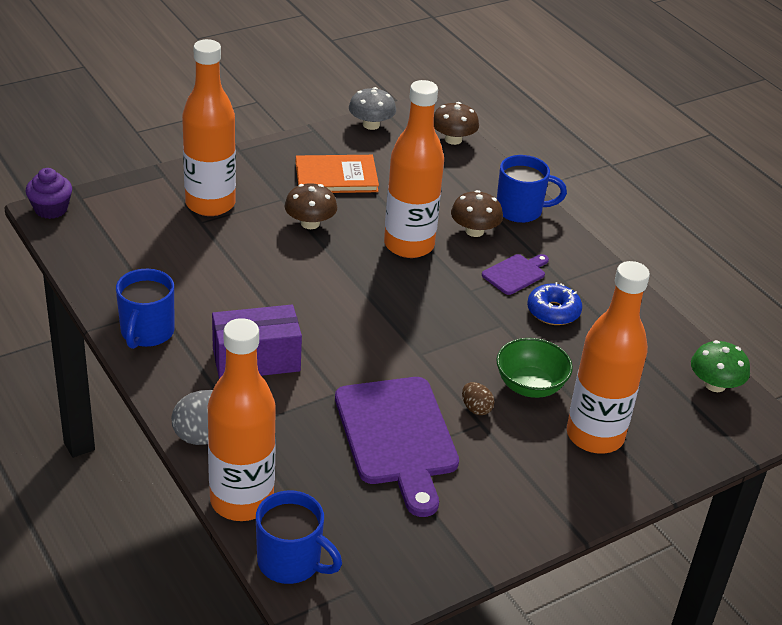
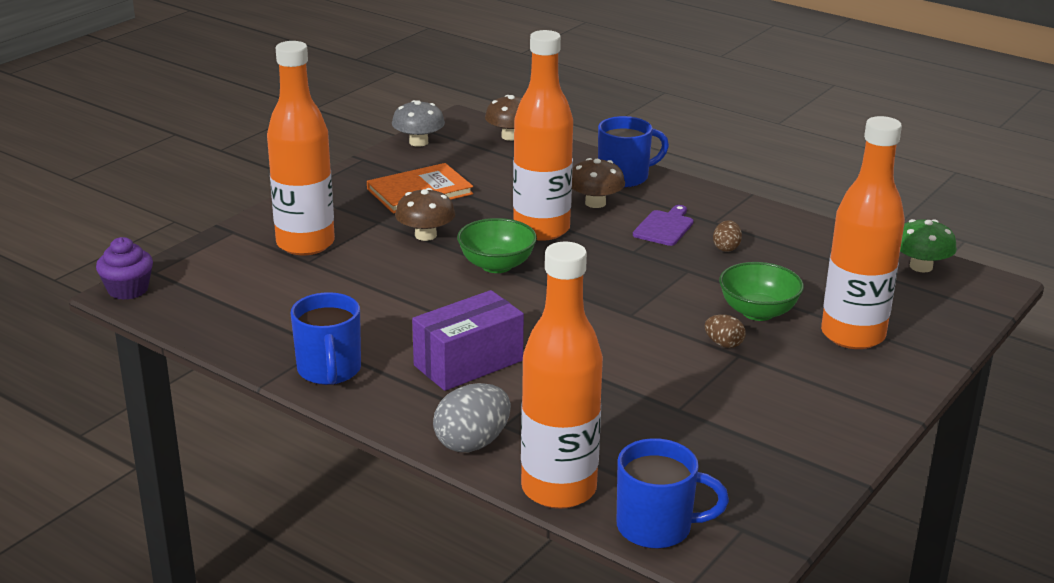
camera: 20 degrees left, 10 degrees down
purple cutting board [335,377,459,517] -> none
blue donut [527,282,582,325] -> brown egg [713,220,742,252]
none -> green bowl [457,218,537,273]

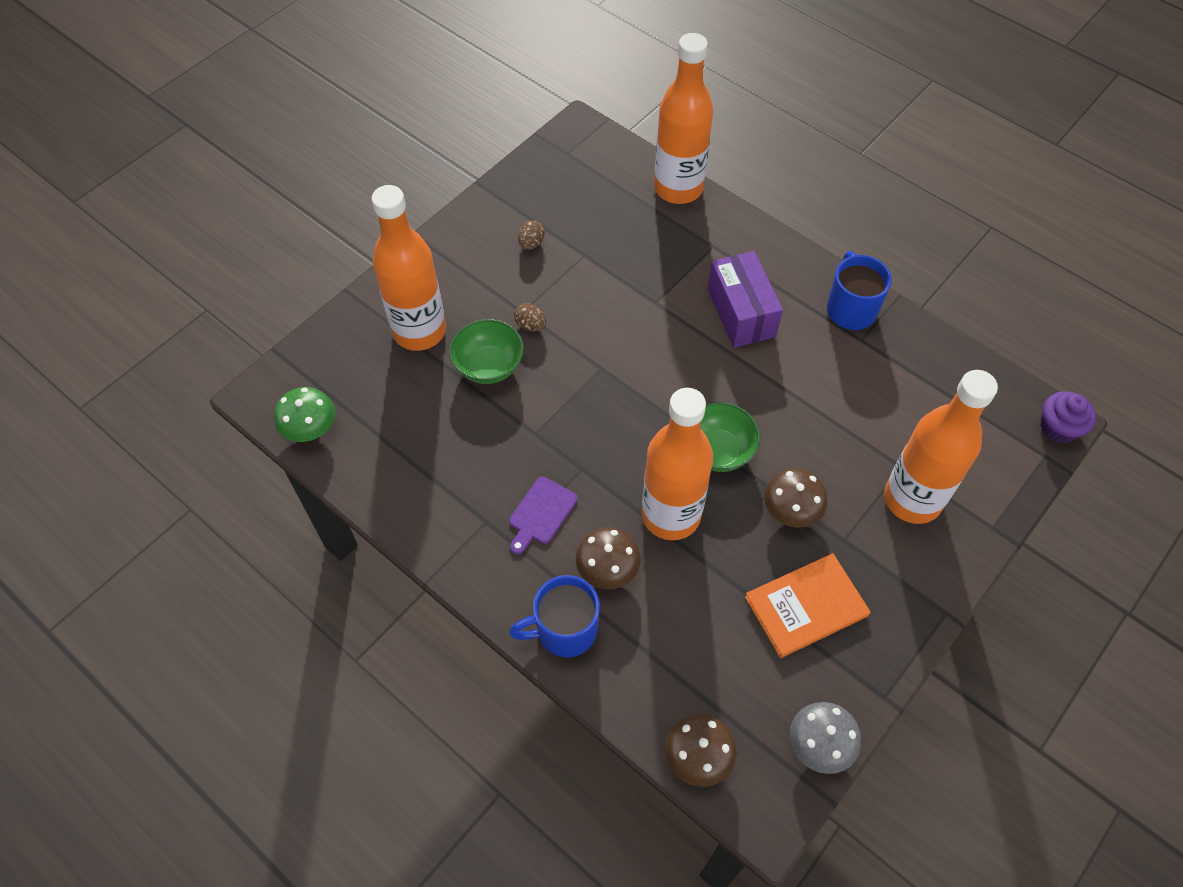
camera: 175 degrees left, 30 degrees up
purple box [412,290,524,391] -> purple box turned 75 degrees counterclockwise [708,251,783,348]
grey egg [433,383,511,452] -> none
blue mug [617,438,729,549] -> none
brown egg [713,220,742,252] -> brown egg moved to [518,220,544,250]

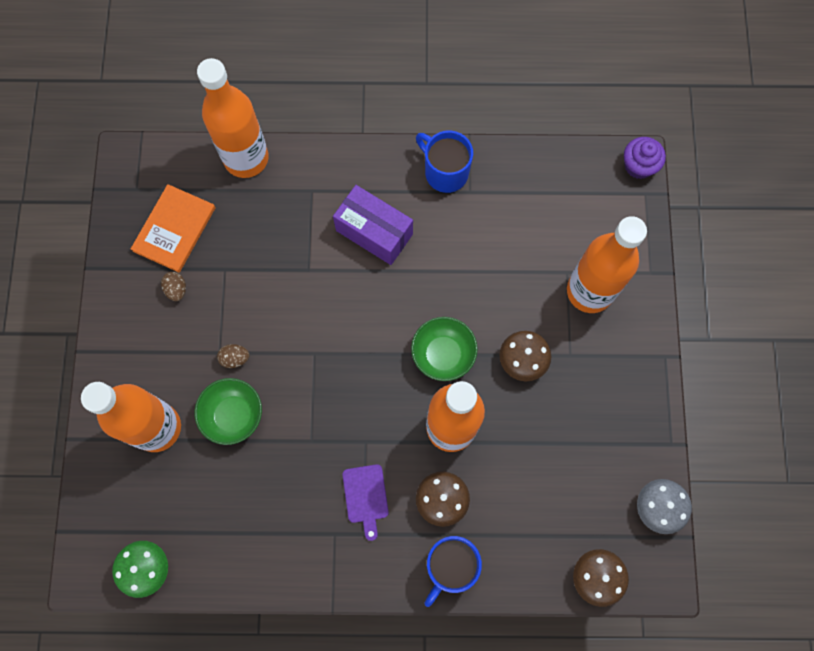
camera: 40 degrees left, 15 degrees up
orange book [745,553,871,658] -> orange book moved to [131,184,216,273]

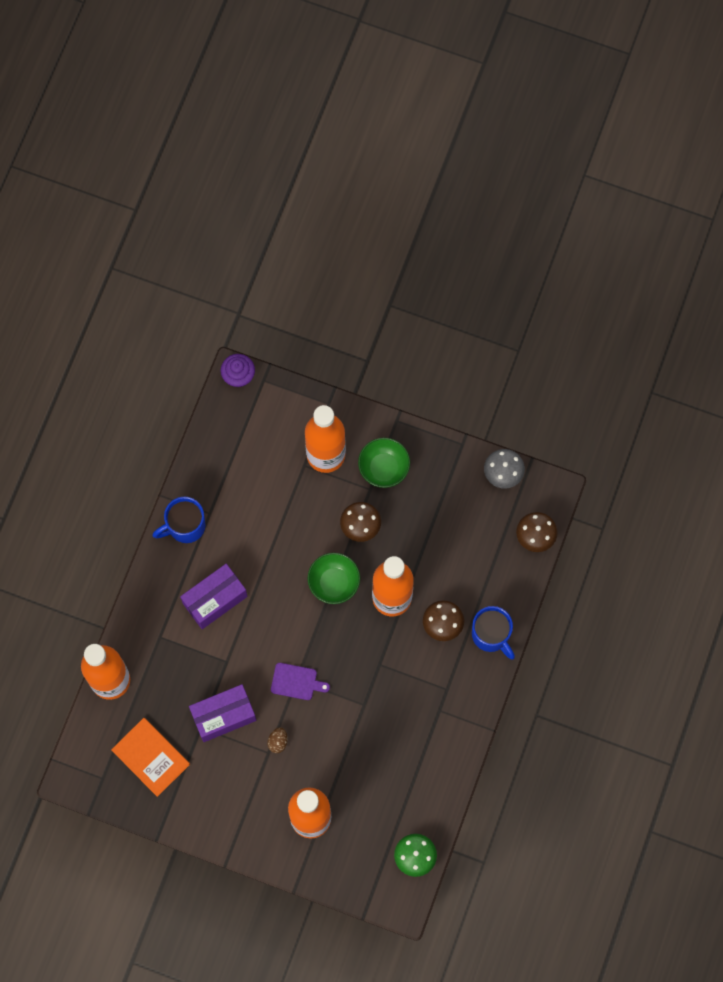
camera: 70 degrees left, 0 degrees up
brown egg [161,272,186,301] -> none
green bowl [195,378,262,445] -> green bowl moved to [358,438,410,488]
purple cutting board [343,464,389,541] -> purple cutting board moved to [271,663,330,700]
none -> purple box [189,684,256,742]

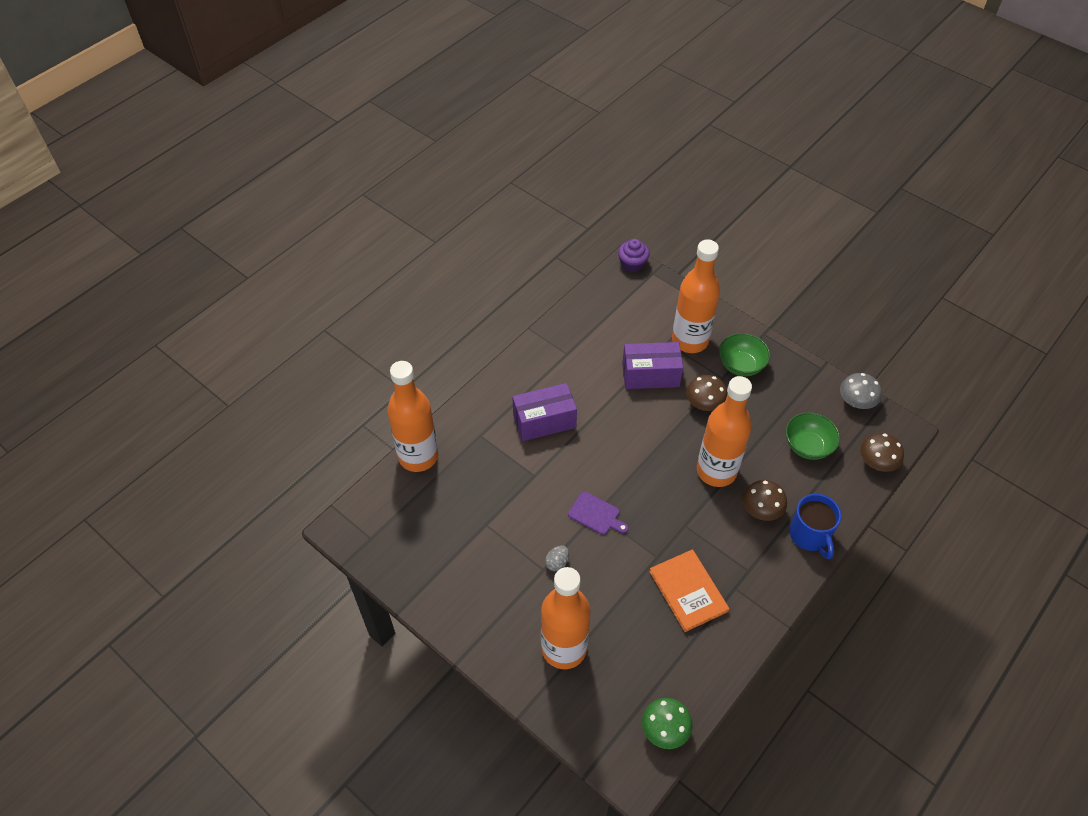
camera: 20 degrees right, 20 degrees down
orange book [111,718,190,797] -> orange book moved to [649,549,729,632]
blue mug [152,497,206,543] -> none
purple box [189,684,256,742] -> purple box moved to [622,342,683,389]
brown egg [267,727,288,753] -> grey egg [545,545,569,571]
green bowl [308,553,360,604] -> green bowl moved to [786,412,840,460]

